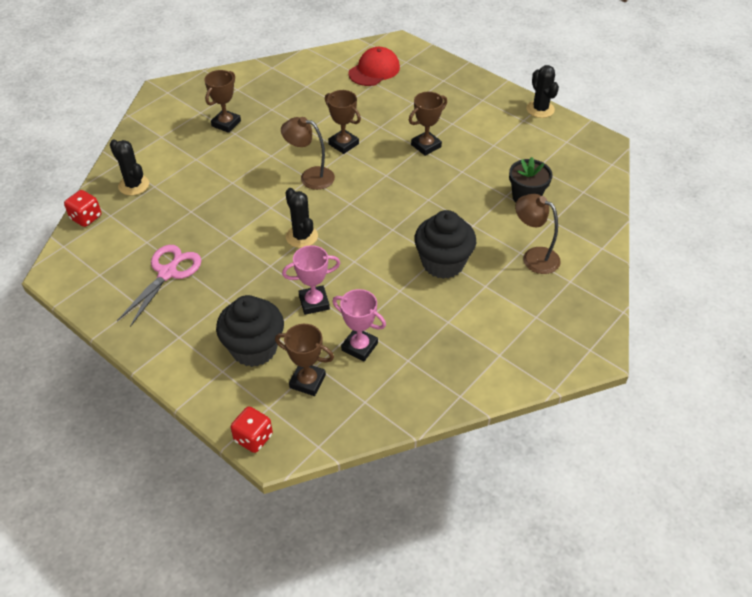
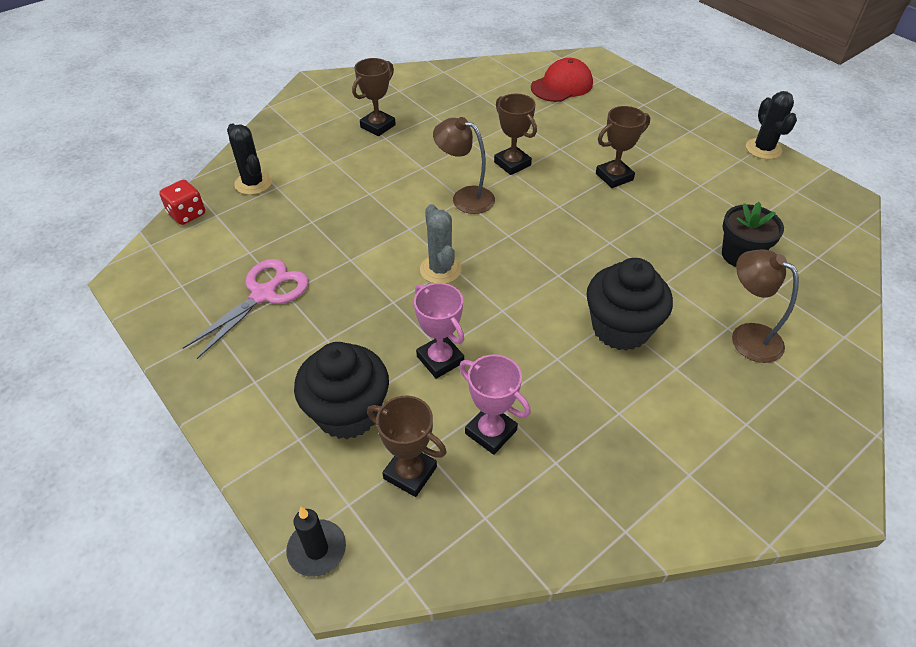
camera: 10 degrees right, 0 degrees up
red dice [231,407,273,453] -> black candle [286,507,346,577]
pink trophy [282,245,340,315] -> pink trophy turned 60 degrees clockwise [414,283,464,379]
black cactus [285,188,318,248] -> grey cactus [420,204,462,284]

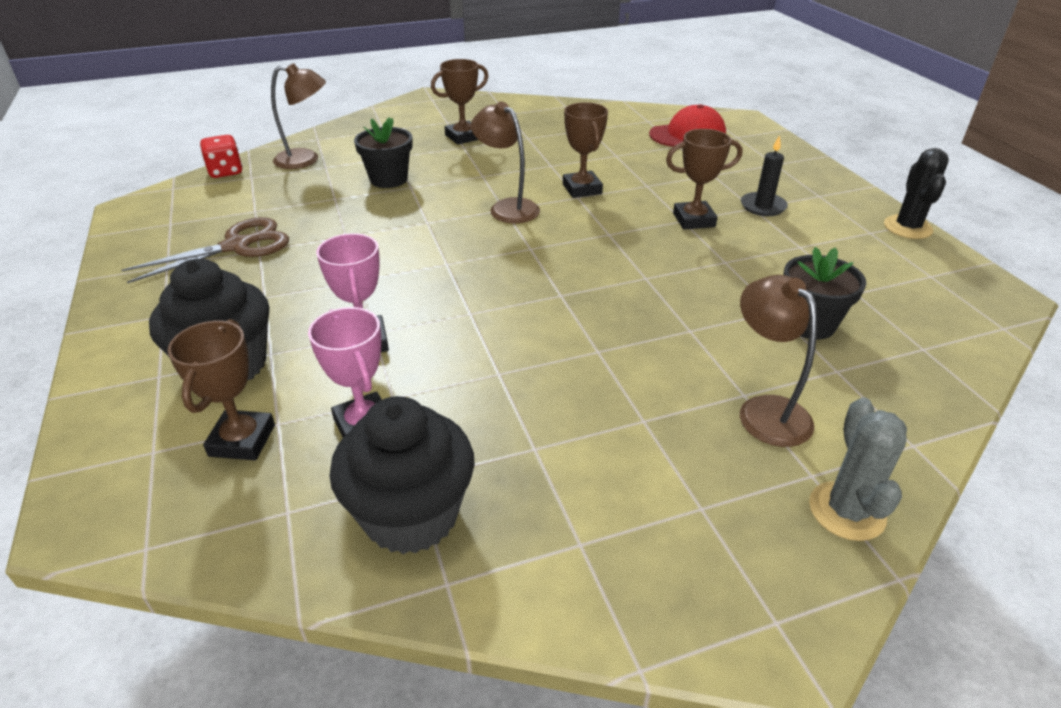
camera: 20 degrees right, 10 degrees down
pink scissors [183,259,309,359] -> brown scissors [121,217,289,283]
black cactus [227,124,272,195] -> brown lamp [271,63,326,169]
black candle [286,507,346,577] -> black candle moved to [741,135,788,216]
brown trophy [367,396,447,497] -> brown trophy turned 45 degrees clockwise [168,319,275,460]
grey cactus [420,204,462,284] -> grey cactus moved to [809,398,907,541]
black cupcake [586,258,673,351] -> black cupcake moved to [329,396,475,554]
none -> black flower pot [354,117,413,188]

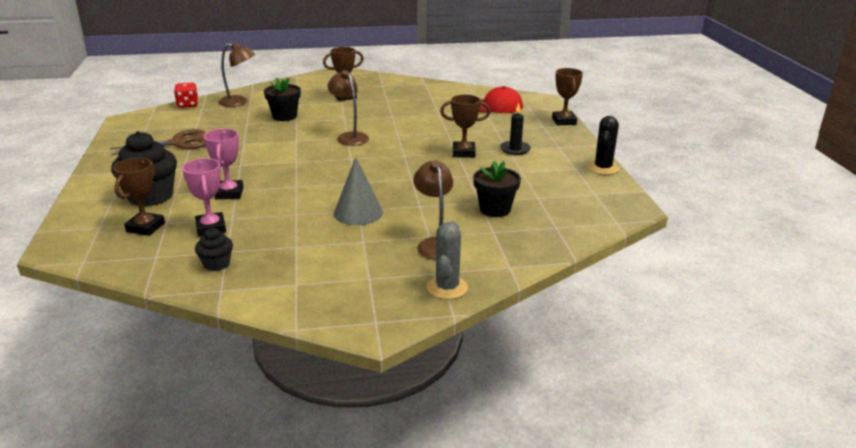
camera: 10 degrees right, 10 degrees down
black cupcake [329,396,475,554] -> black cupcake [195,228,233,271], size x0.51
brown trophy [563,102,608,198] -> brown trophy moved to [552,68,583,125]
none -> grey cone [334,157,383,225]

